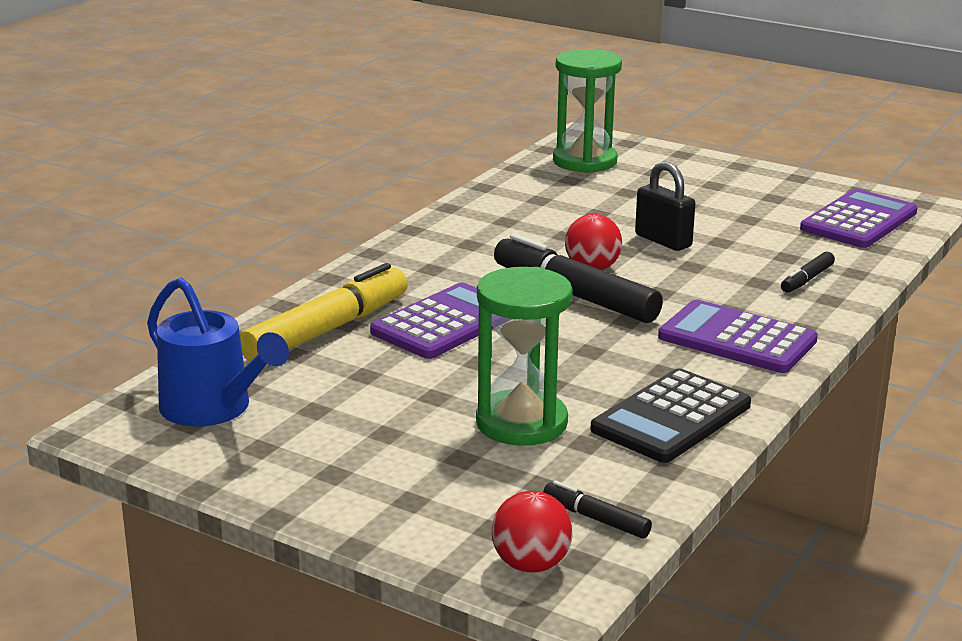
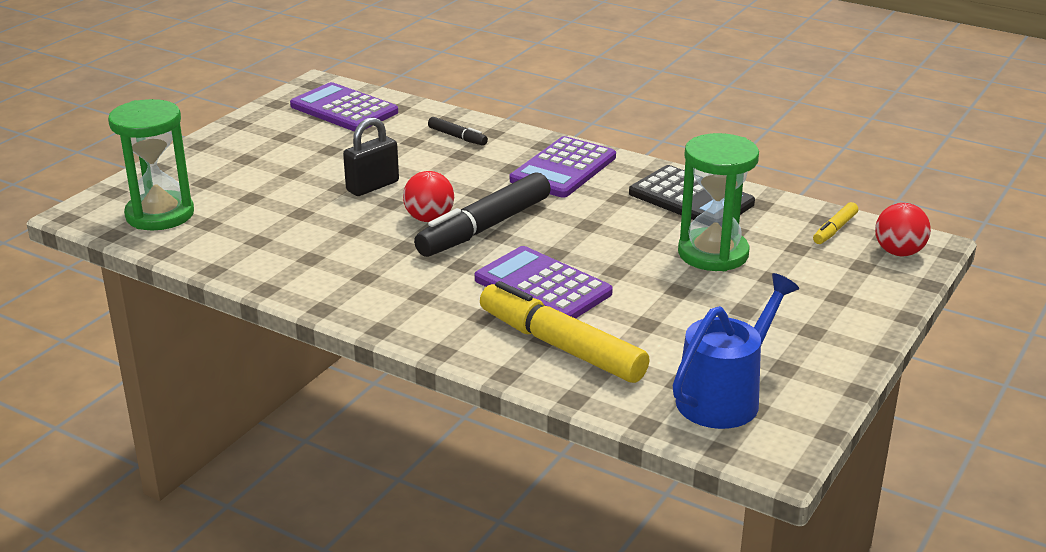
camera: 90 degrees left, 5 degrees up
black marker [543,480,652,539] -> yellow marker [813,202,858,244]

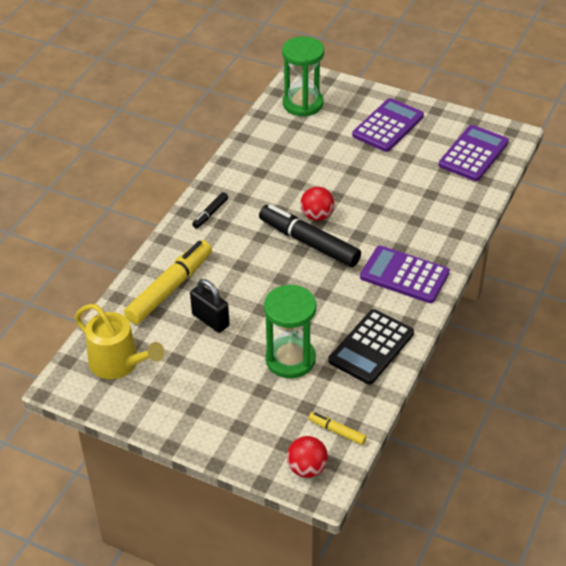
camera: 85 degrees right, 15 degrees up
black padlock [343,117,399,196] -> black padlock moved to [190,279,230,333]
black marker [428,117,488,146] -> black marker moved to [192,192,228,229]
purple calculator [475,246,613,319] -> purple calculator moved to [352,98,424,152]
blue watering can [673,273,799,429] -> yellow watering can [75,304,164,379]

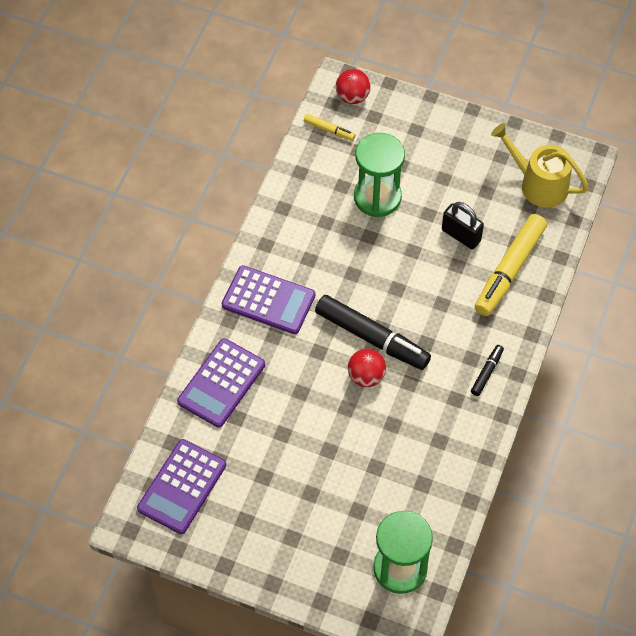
camera: 175 degrees right, 15 degrees up
black calculator [328,309,414,385] -> none
purple calculator [352,98,424,152] -> purple calculator moved to [177,338,265,428]

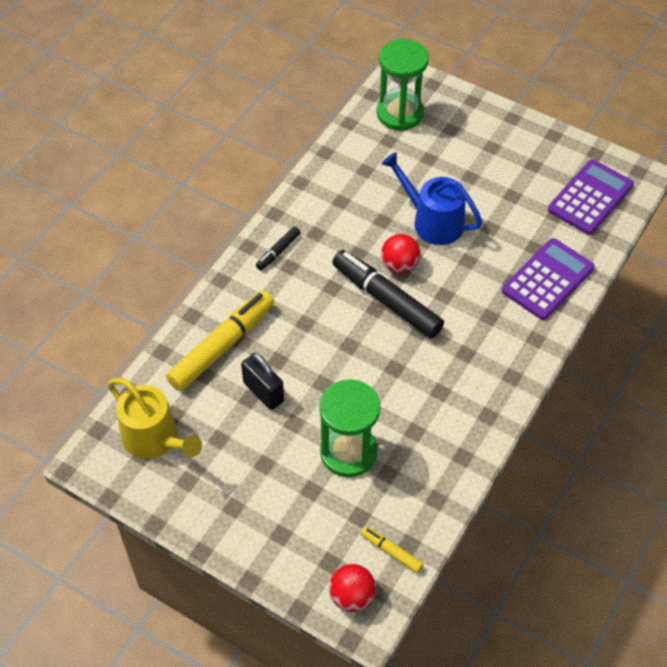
camera: 170 degrees left, 5 degrees down
purple calculator [222,265,315,334] -> none
none -> blue watering can [382,152,482,245]

